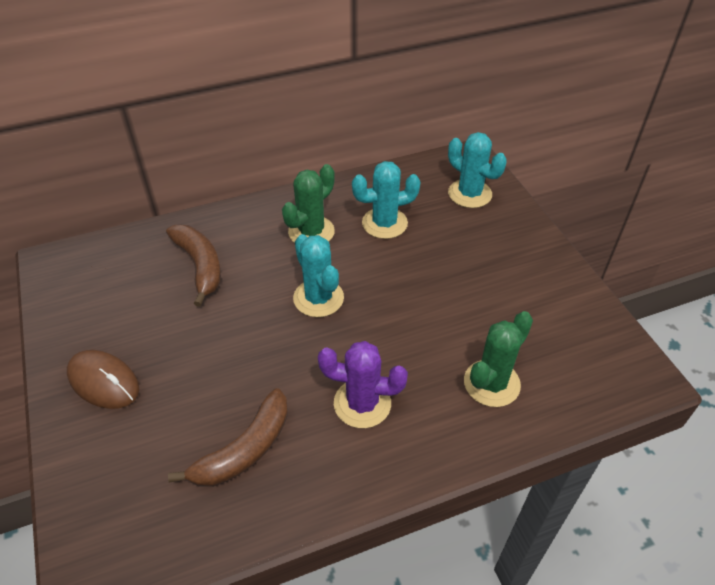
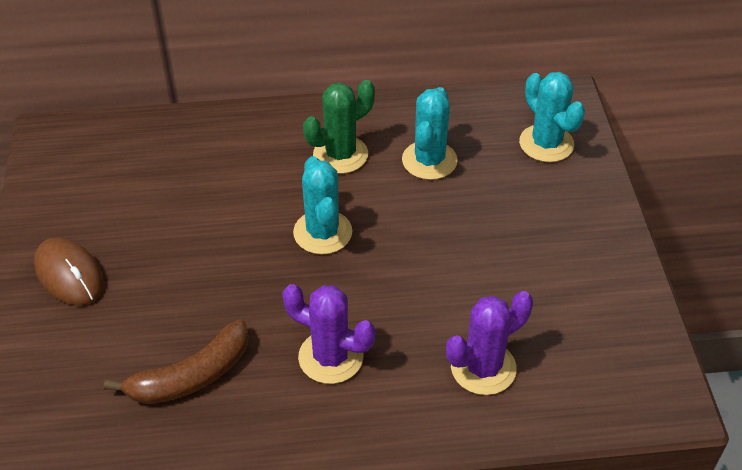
camera: 15 degrees right, 0 degrees up
brown banana [166,224,221,307] -> none
turquoise cactus [352,161,421,239] -> turquoise cactus turned 75 degrees counterclockwise [402,87,458,180]
green cactus [464,311,533,407] -> purple cactus [446,291,533,395]

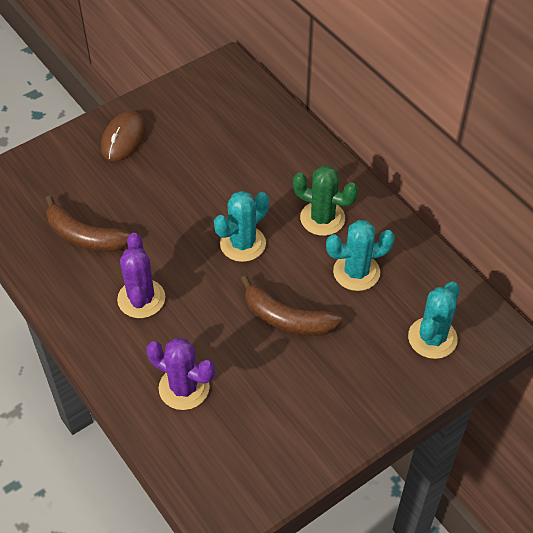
camera: 60 degrees right, 5 degrees up
none -> brown banana [240,276,342,336]

